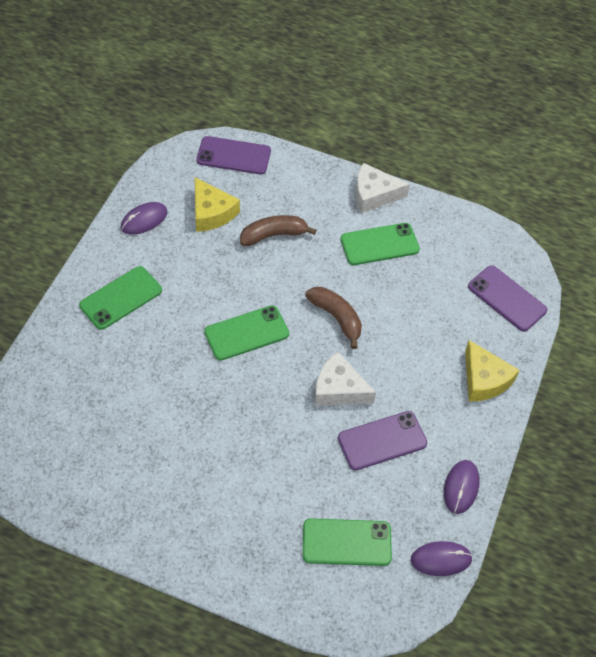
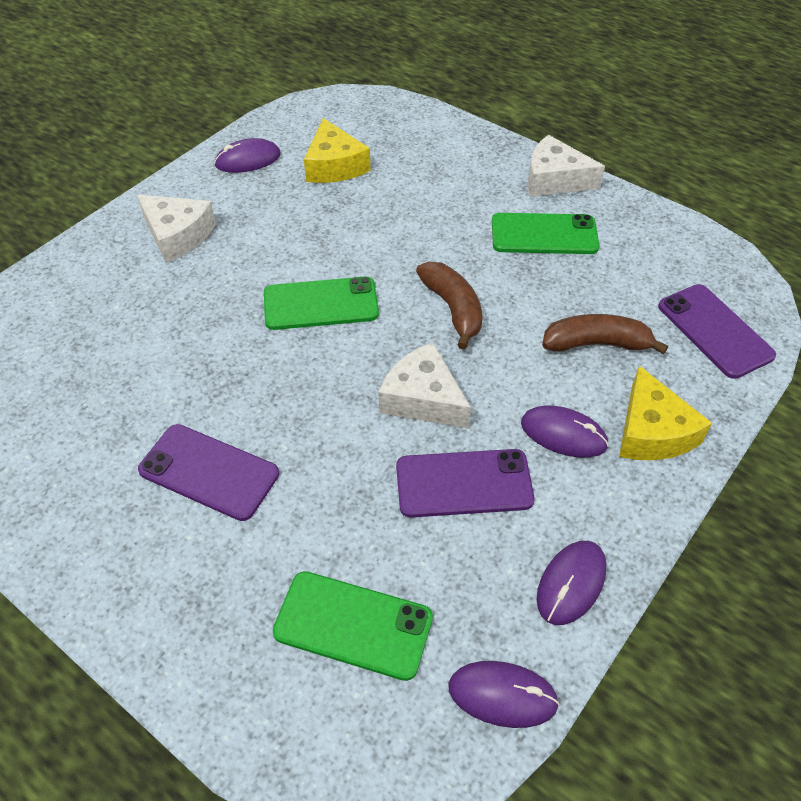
camera: 20 degrees right, 5 degrees down
green phone [79,266,162,330] -> white cheese [137,195,216,263]
purple phone [196,136,271,174] -> purple phone moved to [138,424,279,521]
brown banana [240,215,317,246] -> brown banana moved to [542,314,668,354]
none -> purple mouse [521,405,609,458]

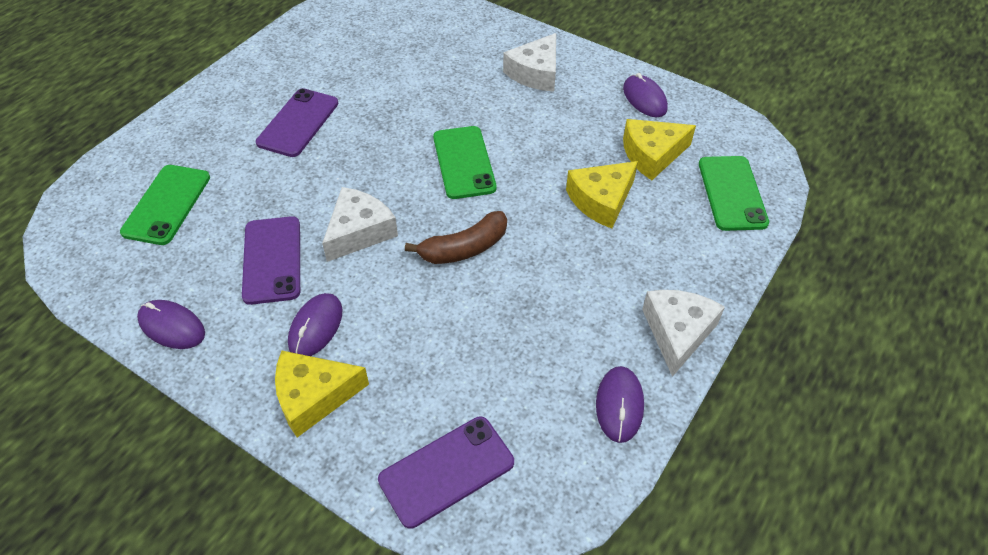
camera: 85 degrees right, 0 degrees up
purple mouse [448,661,559,728] -> purple mouse moved to [596,366,644,443]
green phone [492,213,599,254] -> green phone moved to [699,156,769,231]
brown banana [542,314,668,354] -> none
none -> yellow cheese [566,161,638,228]

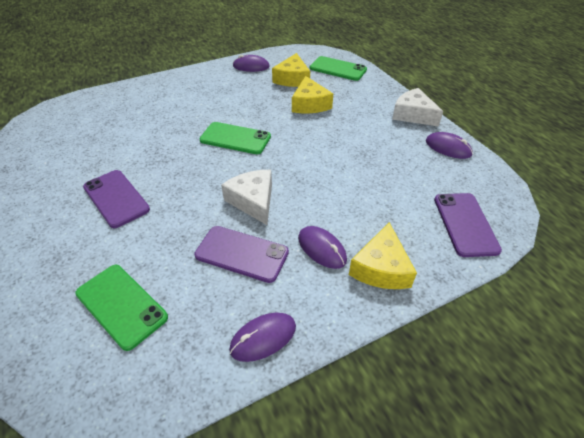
camera: 60 degrees left, 5 degrees down
brown banana [405,211,507,264] -> none
white cheese [503,33,556,92] -> none

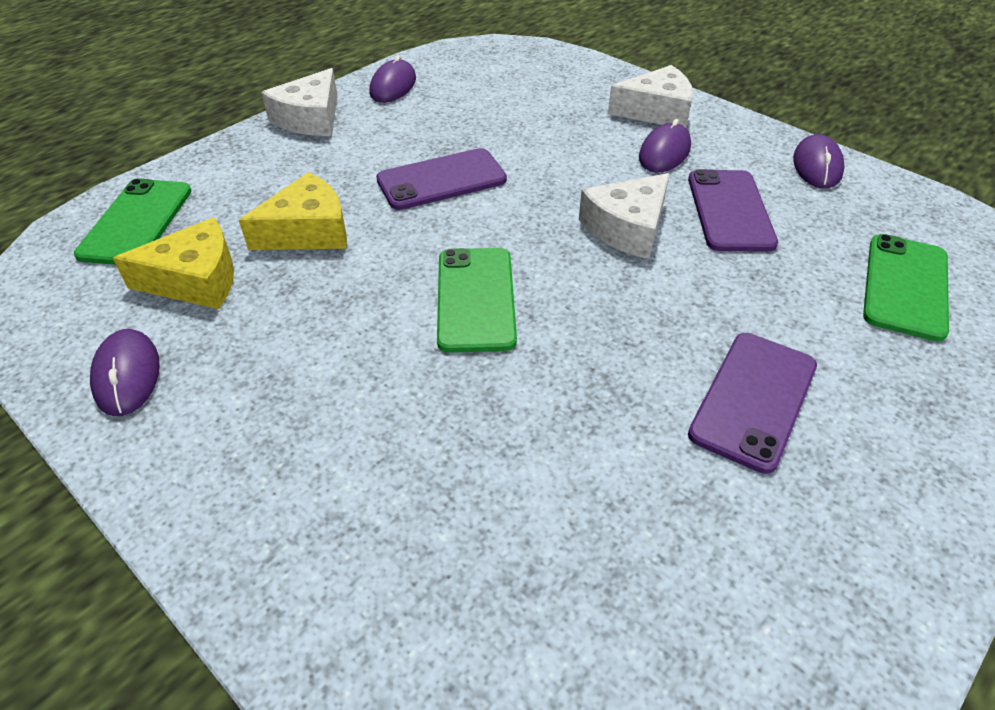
camera: 110 degrees left, 0 degrees up
purple mouse [229,312,296,362] -> purple mouse turned 60 degrees clockwise [793,134,845,189]
yellow cheese [349,222,417,289] -> white cheese [608,65,693,128]
purple phone [434,193,502,257] -> purple phone moved to [376,148,507,210]

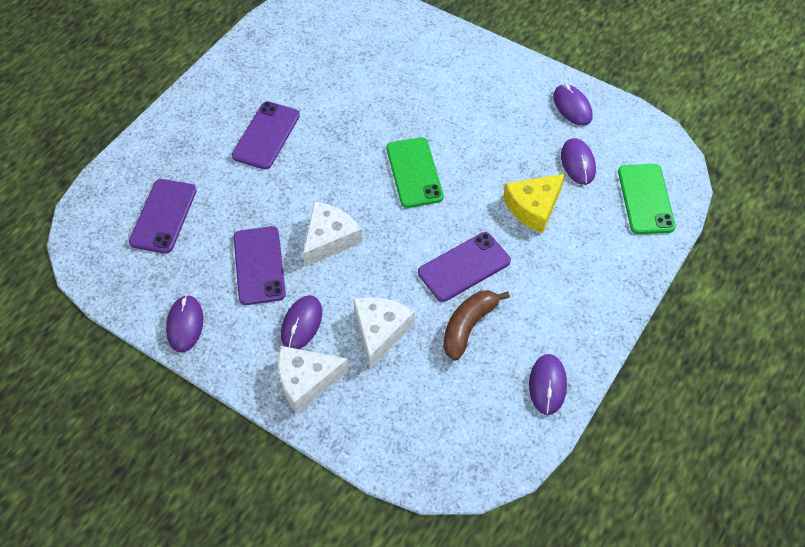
camera: 170 degrees right, 10 degrees up
yellow cheese [113,217,234,309] -> purple mouse [561,138,596,185]
white cheese [261,68,337,136] -> white cheese moved to [353,297,415,368]
green phone [863,234,949,342] -> purple phone [129,179,197,254]
none -> brown banana [443,290,510,361]

